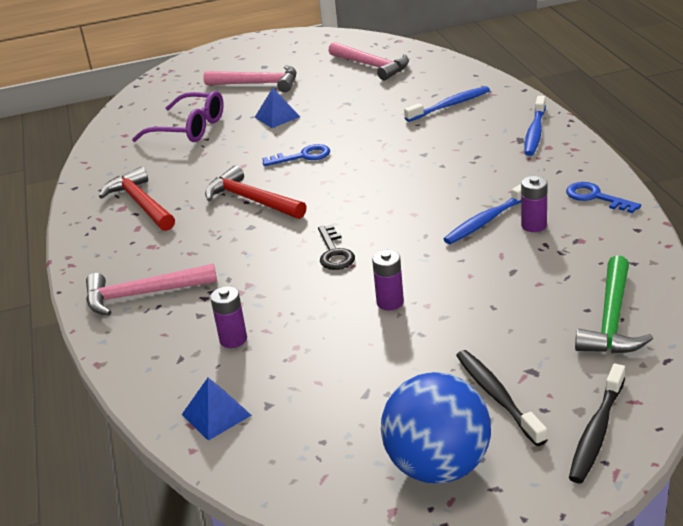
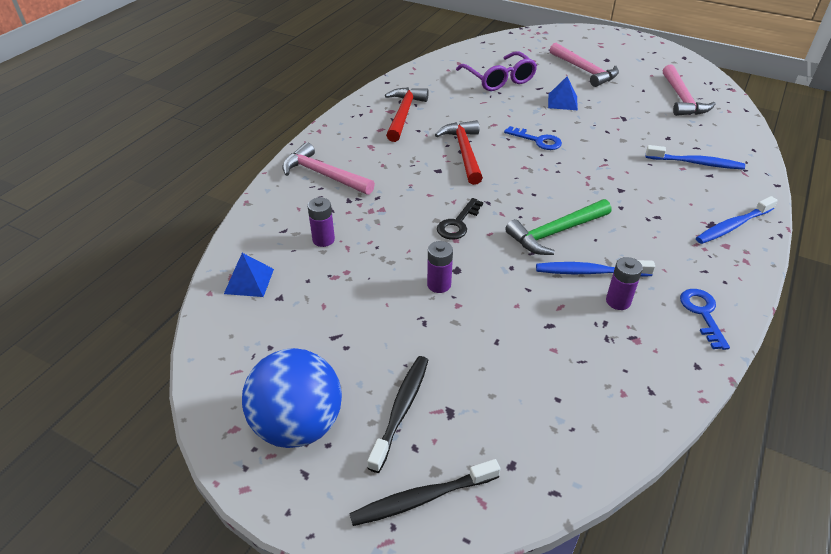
camera: 40 degrees right, 10 degrees up
green hammer [575,255,653,354] -> green hammer moved to [505,199,611,255]

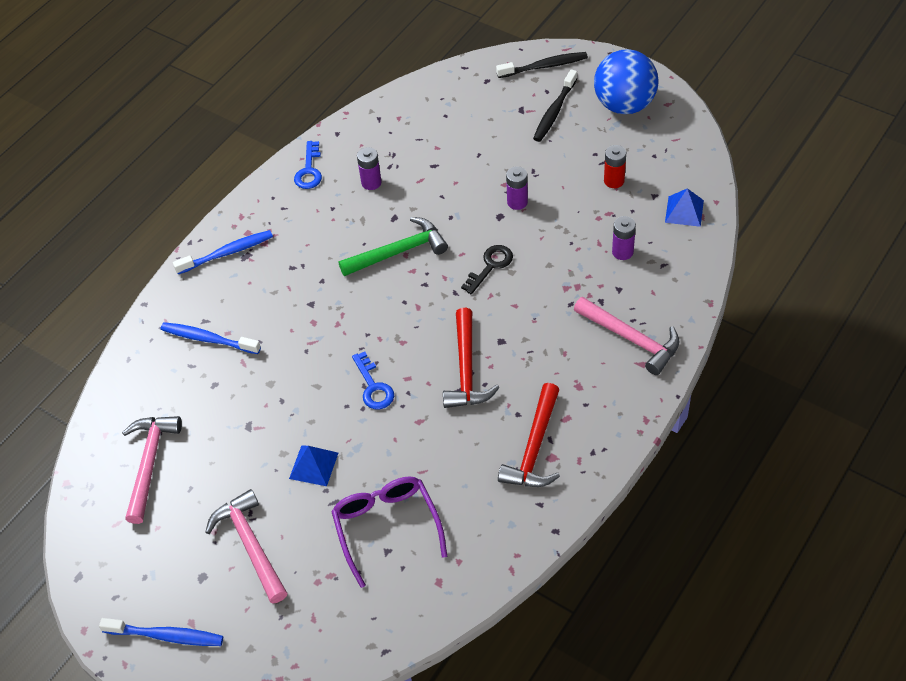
camera: 170 degrees left, 10 degrees up
blue key [504,126,562,150] -> blue key turned 150 degrees counterclockwise [352,351,394,409]
blue toothbrush [536,260,655,277] -> blue toothbrush moved to [99,618,223,646]
none -> red battery [604,145,626,188]

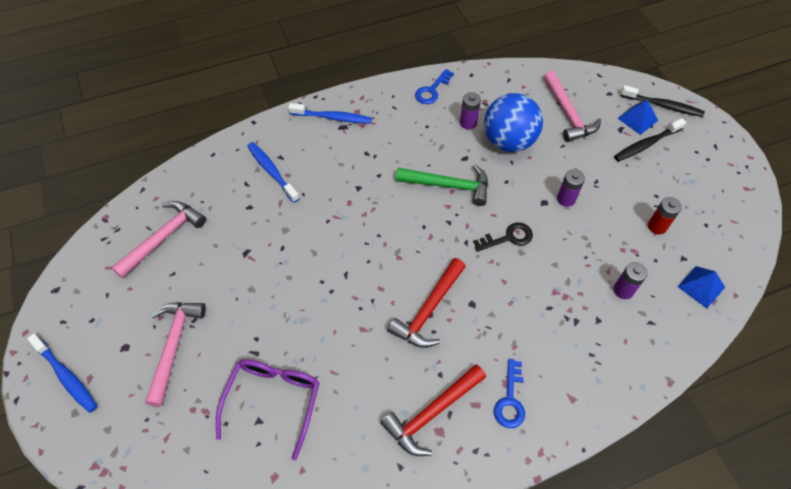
camera: 30 degrees right, 5 degrees up
blue pyramid [289,445,338,486] -> blue pyramid moved to [618,100,658,135]
blue key [352,351,394,409] -> blue key moved to [494,359,525,428]
pink hammer [574,297,680,375] -> pink hammer moved to [543,71,601,142]
blue ball [594,49,658,114] -> blue ball moved to [484,93,543,152]

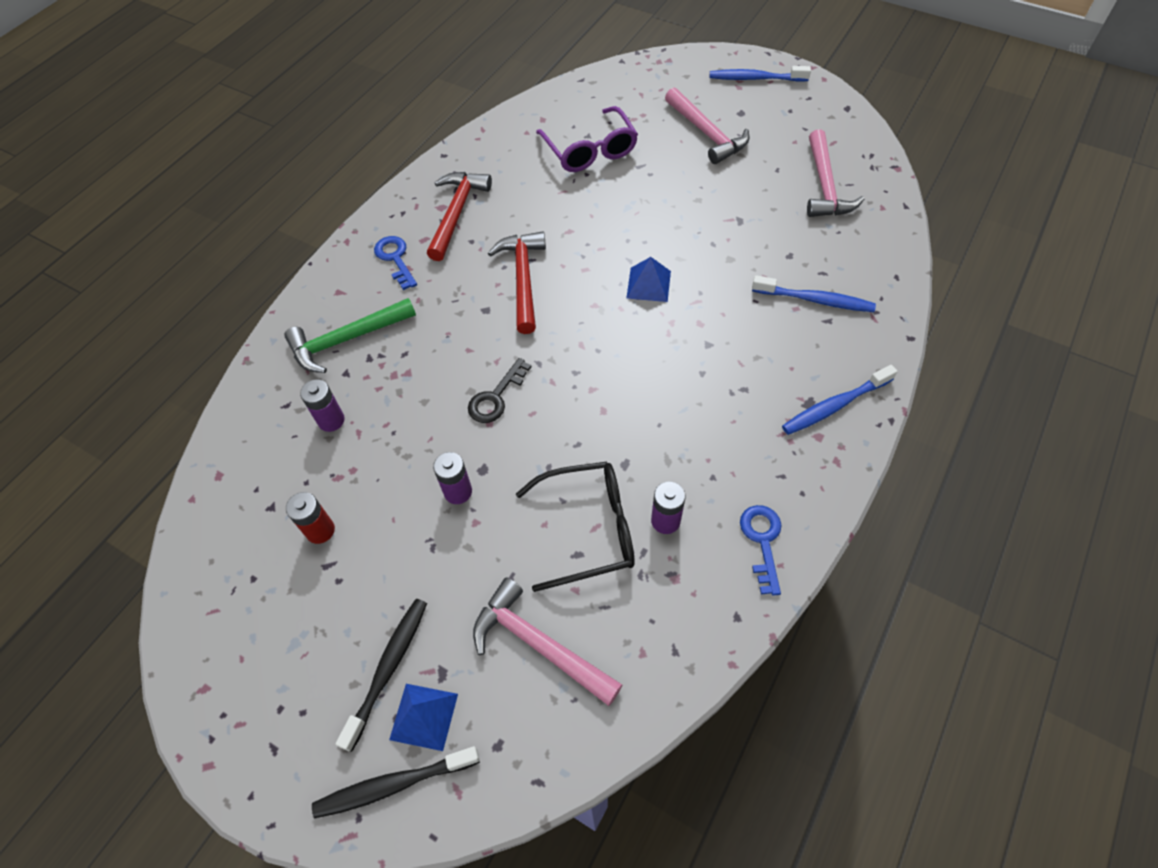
camera: 145 degrees right, 0 degrees up
green hammer [396,164,488,206] -> green hammer moved to [284,298,416,373]
blue ball [484,93,543,152] -> black glasses [516,461,635,592]
blue pyramid [677,266,725,308] -> blue pyramid moved to [627,257,671,302]

